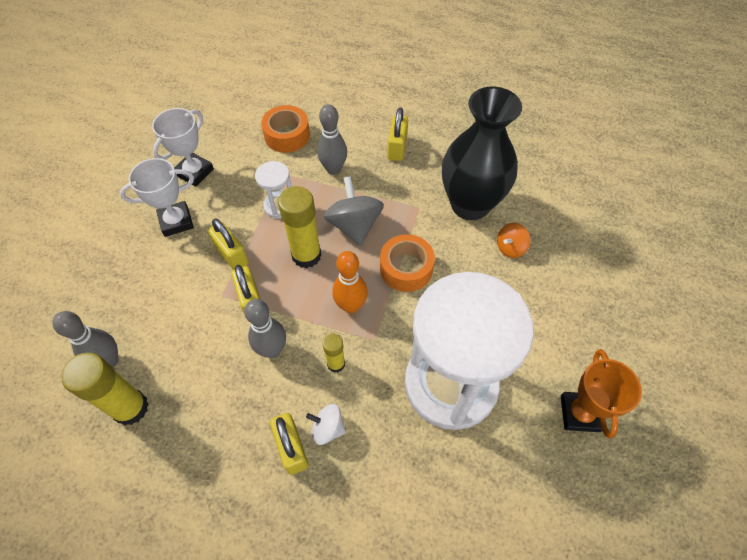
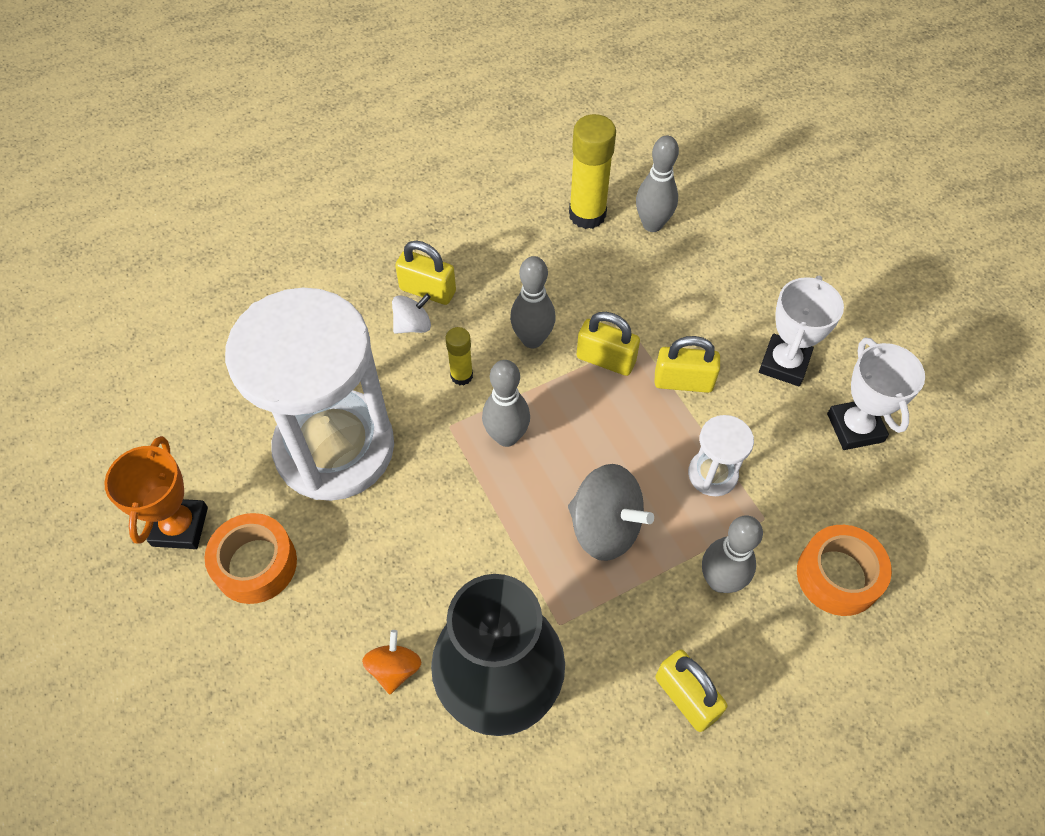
camera: 135 degrees right, 0 degrees up
yellow glue stick [278,186,322,268] -> none
orange bowling pin [332,251,368,314] -> grey bowling pin [482,360,530,447]
orange tape [380,234,435,292] -> orange tape moved to [204,513,297,604]
orange trophy [561,349,642,439] -> orange trophy turned 45 degrees clockwise [104,436,208,549]

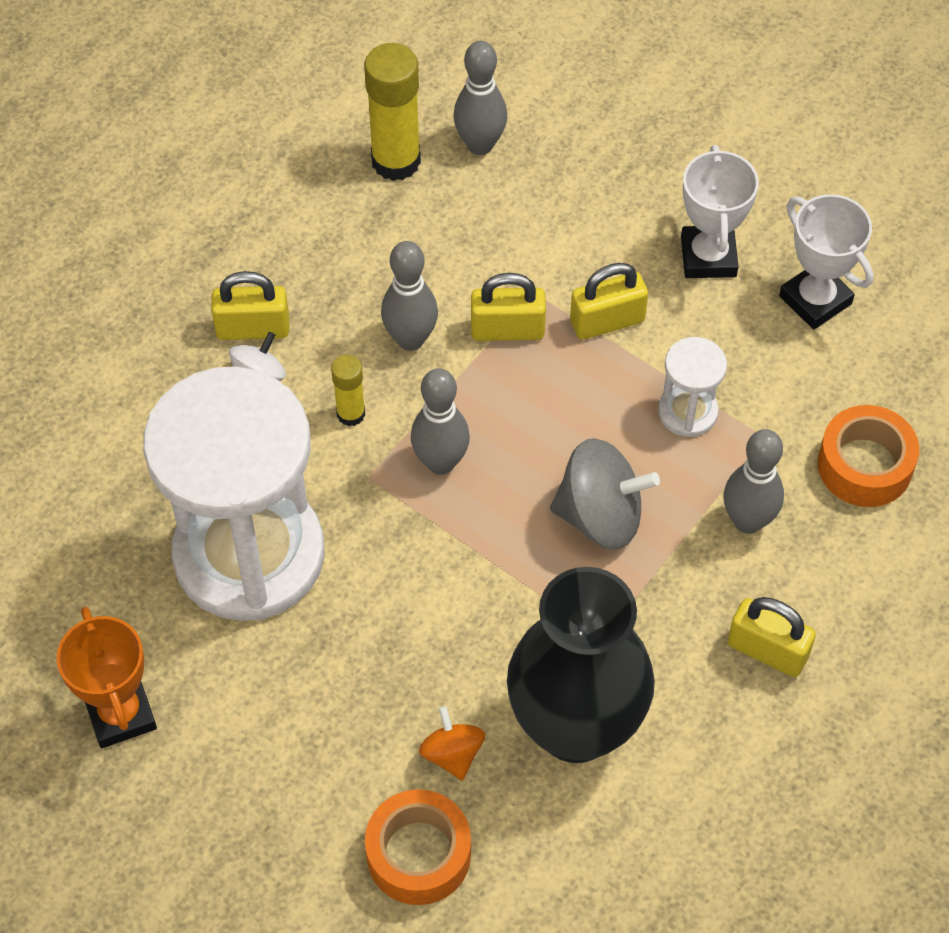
camera: 25 degrees left, 0 degrees up
orange tape [204,513,297,604] -> orange tape moved to [365,789,471,905]

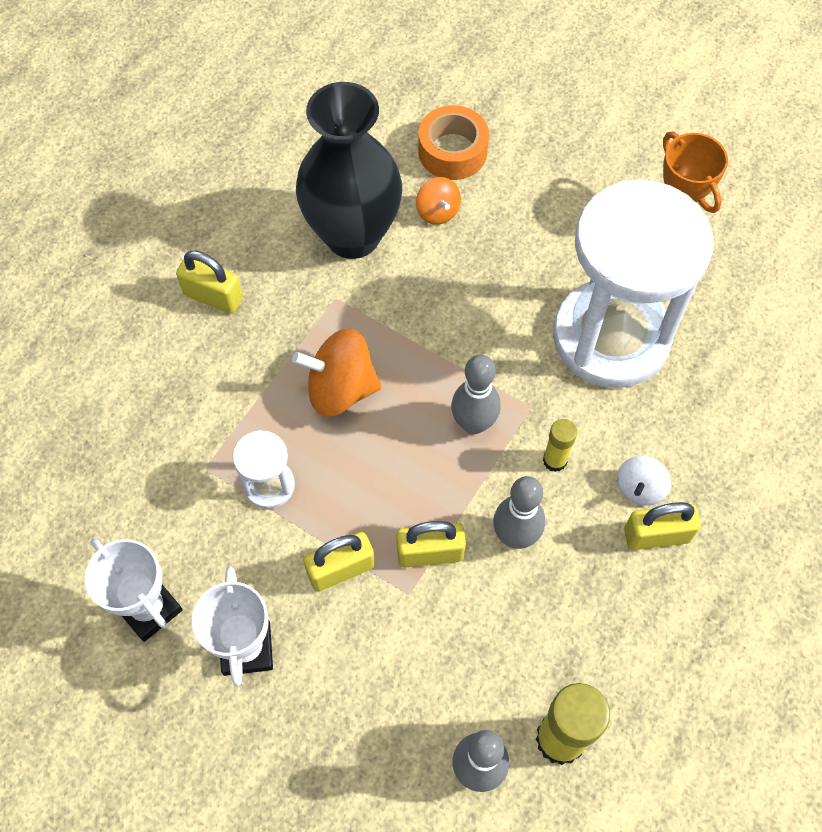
camera: 175 degrees right, 5 degrees up
grey spinning top [550,438,660,550] -> orange spinning top [292,328,382,417]
grey bowling pin [724,429,784,534] -> none
orange tape [818,405,919,507] -> none

